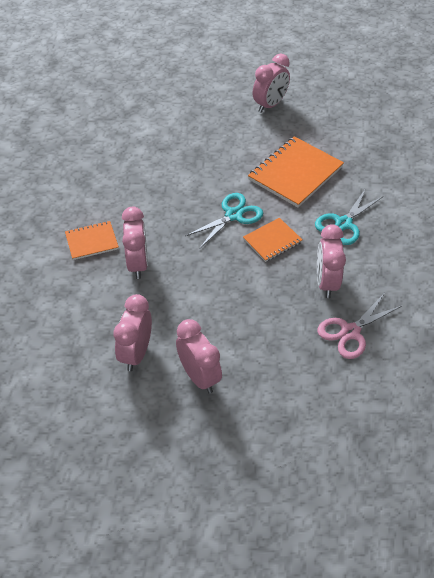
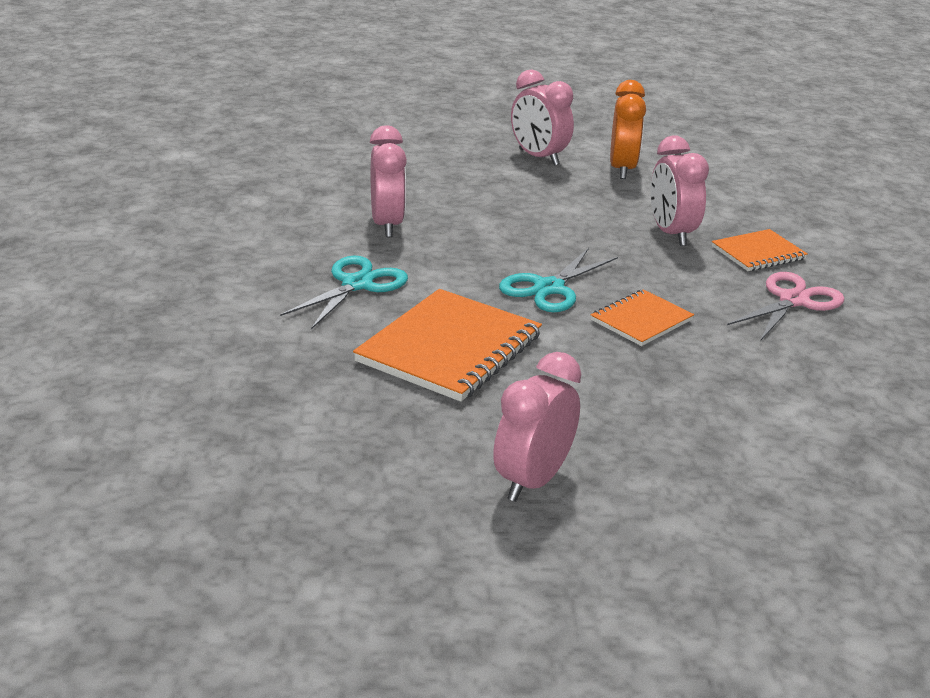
camera: 170 degrees right, 20 degrees down
pink clock [113,294,152,371] -> orange clock [610,80,646,179]
orange notebook [243,218,302,262] -> orange notebook moved to [591,289,694,346]
pink scissors [317,294,402,359] -> pink scissors moved to [727,272,845,341]

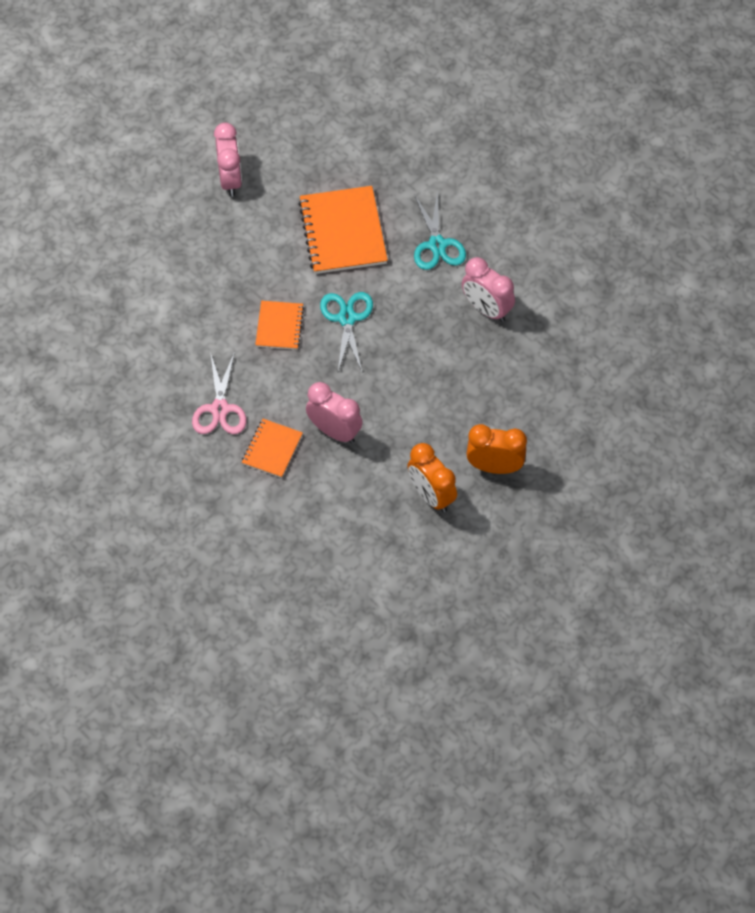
camera: 140 degrees right, 30 degrees up
pink clock [511,70,574,166] -> orange clock [466,424,527,474]

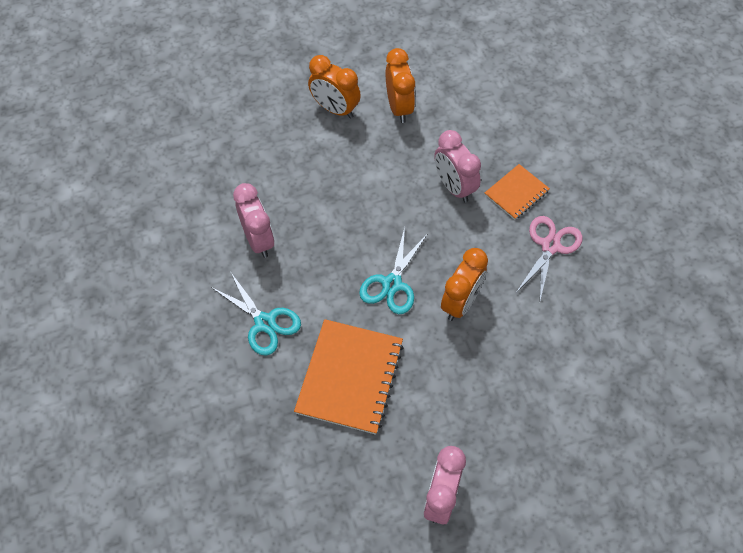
camera: 155 degrees left, 0 degrees up
orange notebook [255,301,304,350] -> orange clock [441,248,488,321]
turquoise scissors [414,191,466,270] -> turquoise scissors turned 120 degrees clockwise [211,273,301,356]

